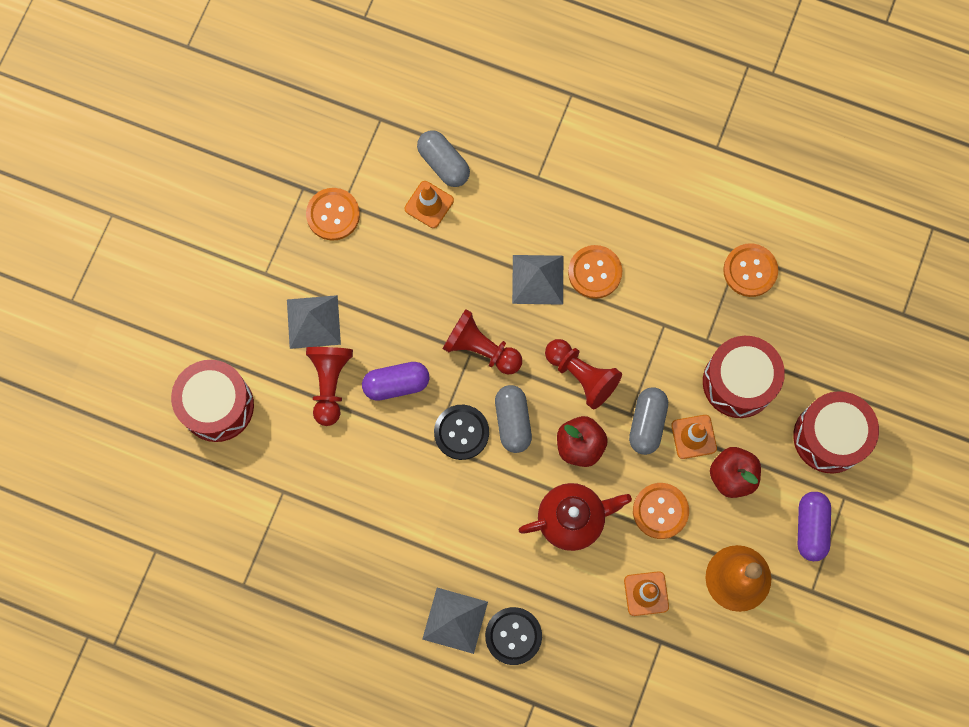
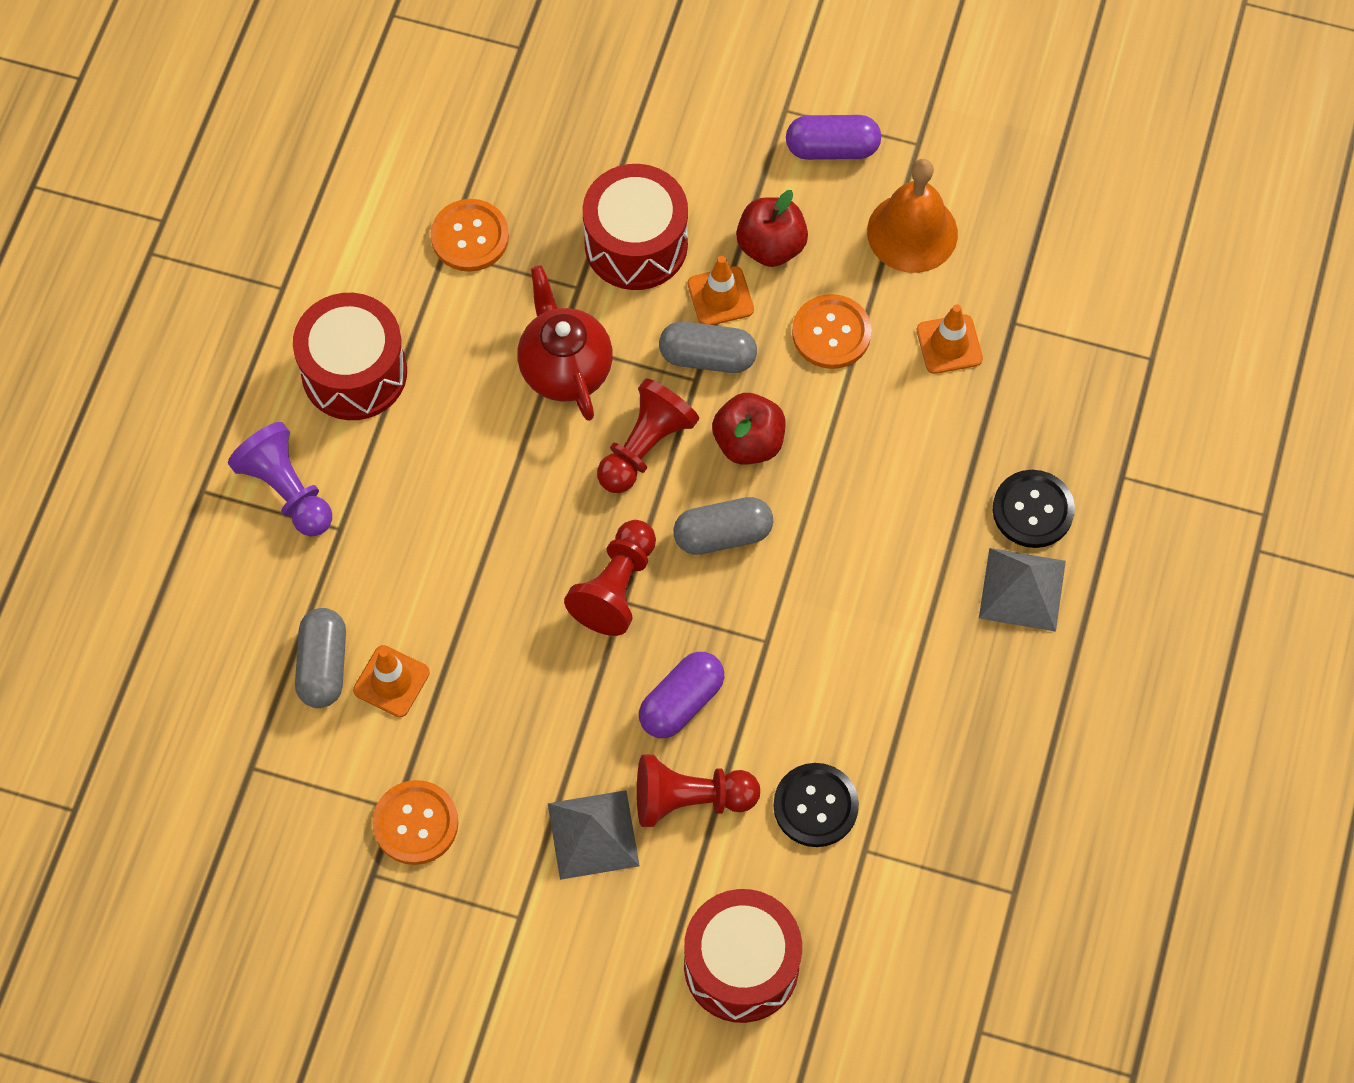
camera: 95 degrees left, 10 degrees down
purple capsule [362,362,429,401] -> purple capsule turned 60 degrees clockwise [639,652,724,738]
grey capsule [417,130,470,187] -> grey capsule turned 45 degrees counterclockwise [295,608,346,708]
black button [434,405,489,460] -> black button moved to [773,763,859,847]
grey pyramid [512,255,563,305] -> none
red teapot [519,483,632,551] -> red teapot moved to [517,265,613,421]
orange button [568,245,622,299] -> none
red drum [793,391,879,473] -> red drum moved to [293,293,407,420]
none -> purple pawn [228,422,332,536]

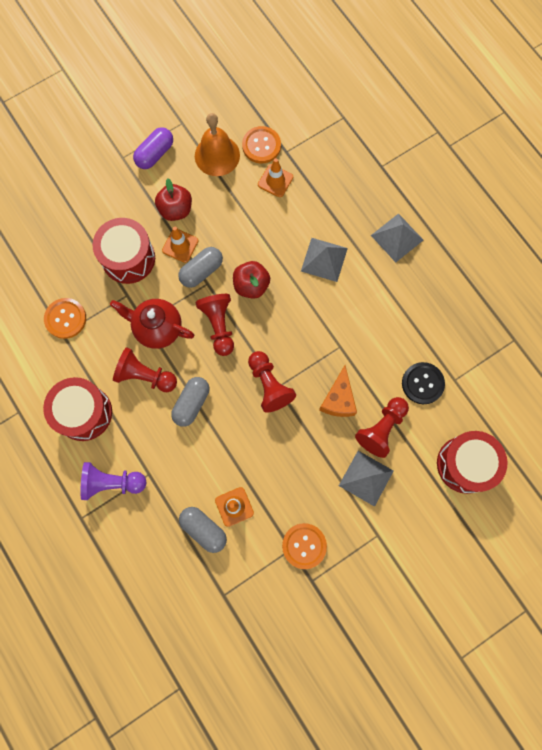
camera: 50 degrees left, 10 degrees up
purple capsule [639,652,724,738] -> orange cheese [319,365,357,417]
grey capsule [673,497,773,555] -> grey capsule moved to [171,377,209,427]
orange button [792,294,872,369] -> orange button moved to [242,126,281,163]
black button [993,470,1075,548] -> none
none -> red pawn [113,347,177,392]
none -> grey pyramid [301,238,348,282]

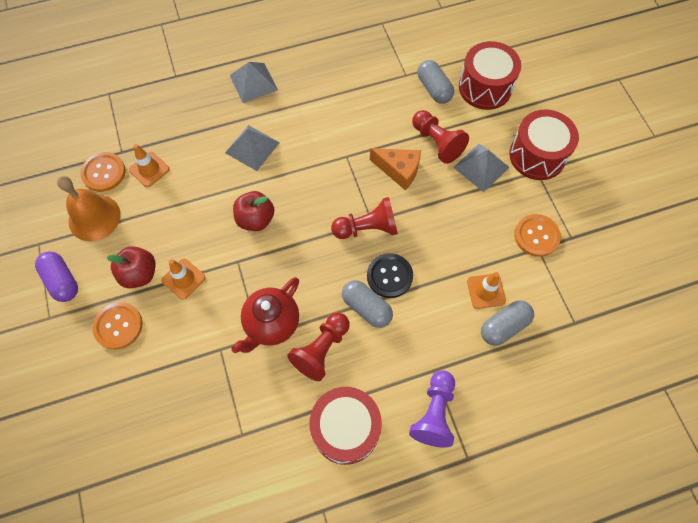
camera: 75 degrees left, 10 degrees down
orange button [44,298,86,339] -> orange button moved to [92,302,143,350]
red drum [93,218,155,284] -> red drum moved to [509,110,579,180]
grey capsule [178,247,223,288] -> grey capsule moved to [417,60,454,104]
red pawn [195,294,234,356] -> none
black button [402,362,445,404] -> black button moved to [367,253,413,298]

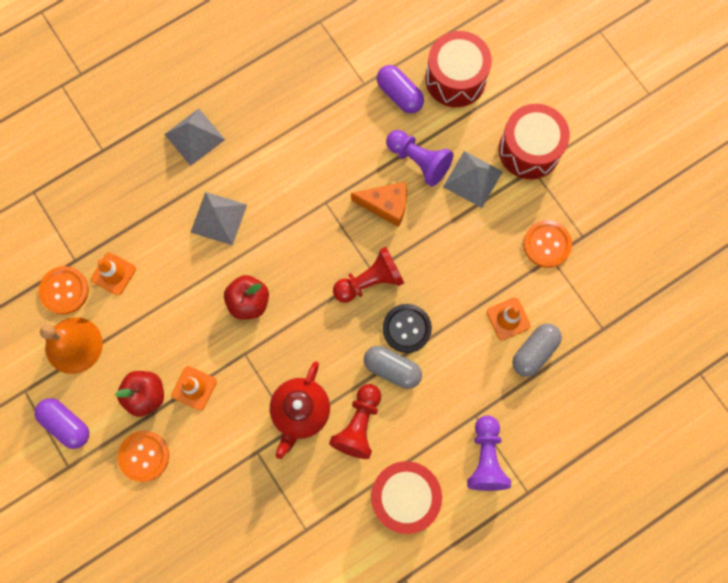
camera: 15 degrees left, 10 degrees up
red pawn [412,110,469,164] -> purple pawn [386,130,454,187]
grey capsule [417,60,454,104] -> purple capsule [377,65,424,113]

